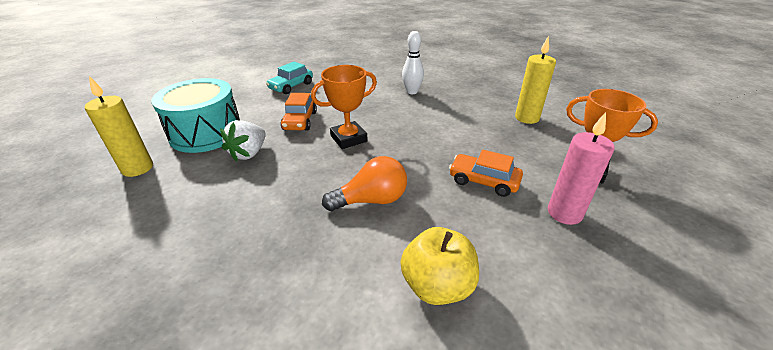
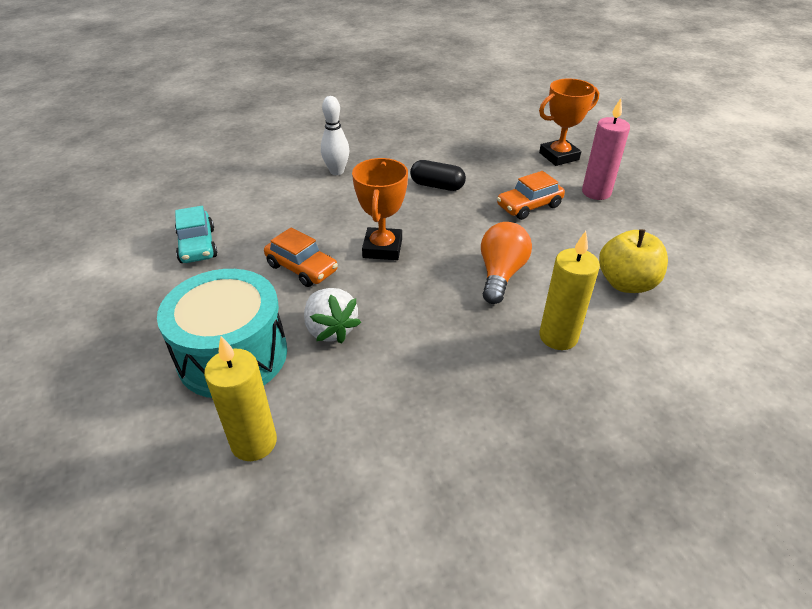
camera: 55 degrees left, 5 degrees up
yellow candle [515,36,556,124] -> yellow candle moved to [539,231,600,350]
none -> black capsule [410,160,466,191]

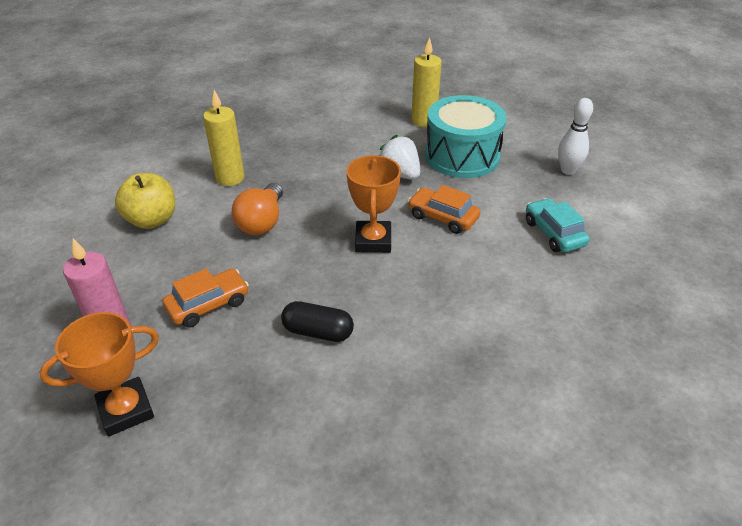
camera: 175 degrees right, 0 degrees up
white bowling pin [321,96,350,175] -> white bowling pin moved to [558,98,593,175]

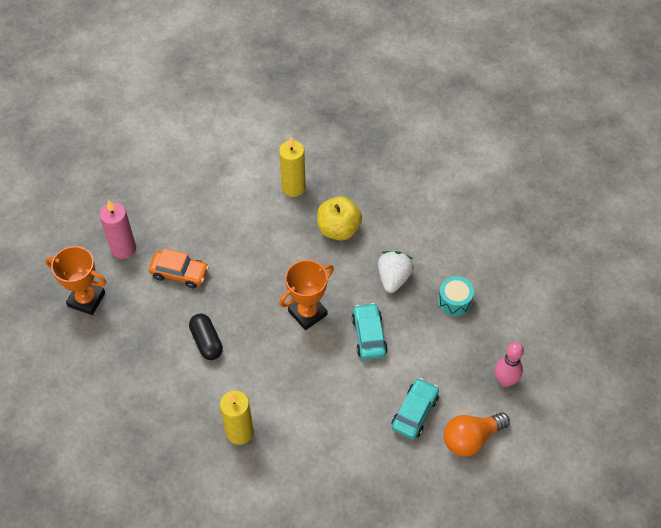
camera: 50 degrees right, 15 degrees up
yellow apple [115,173,175,229] -> yellow apple moved to [317,196,362,240]
orange light bulb [232,183,283,235] -> orange light bulb moved to [444,412,510,457]
orange car [408,185,480,234] -> turquoise car [352,303,388,360]
yellow candle [411,37,442,127] -> yellow candle moved to [220,390,254,445]
turquoise drum [425,95,507,178] -> turquoise drum [438,276,474,316], size x0.48
white bowling pin [558,98,593,175] -> pink bowling pin [495,342,524,387]

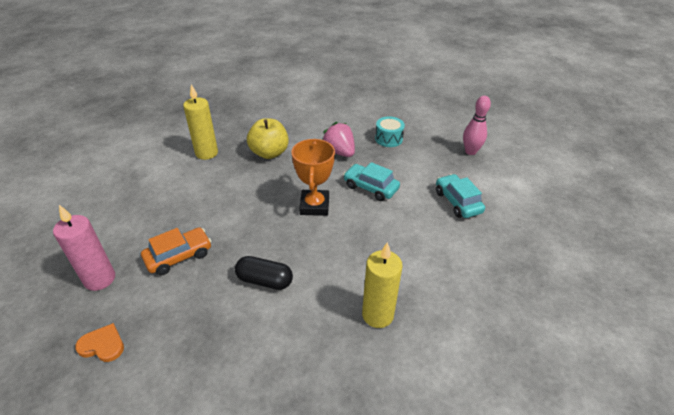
camera: 50 degrees left, 15 degrees down
orange trophy [45,246,106,315] -> orange heart [75,323,124,362]
white strawberry [378,251,414,293] -> pink strawberry [322,122,355,157]
orange light bulb [444,412,510,457] -> none

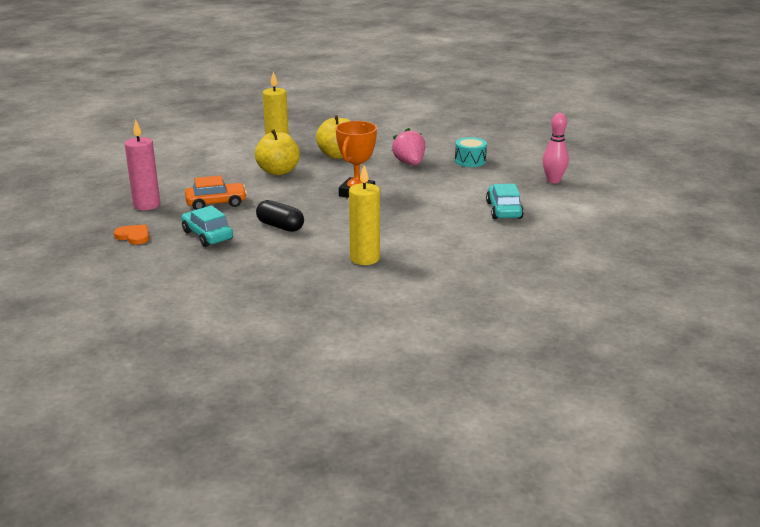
camera: 20 degrees right, 15 degrees down
turquoise car [343,162,400,201] -> turquoise car moved to [181,205,233,247]
none -> yellow apple [255,129,300,175]

